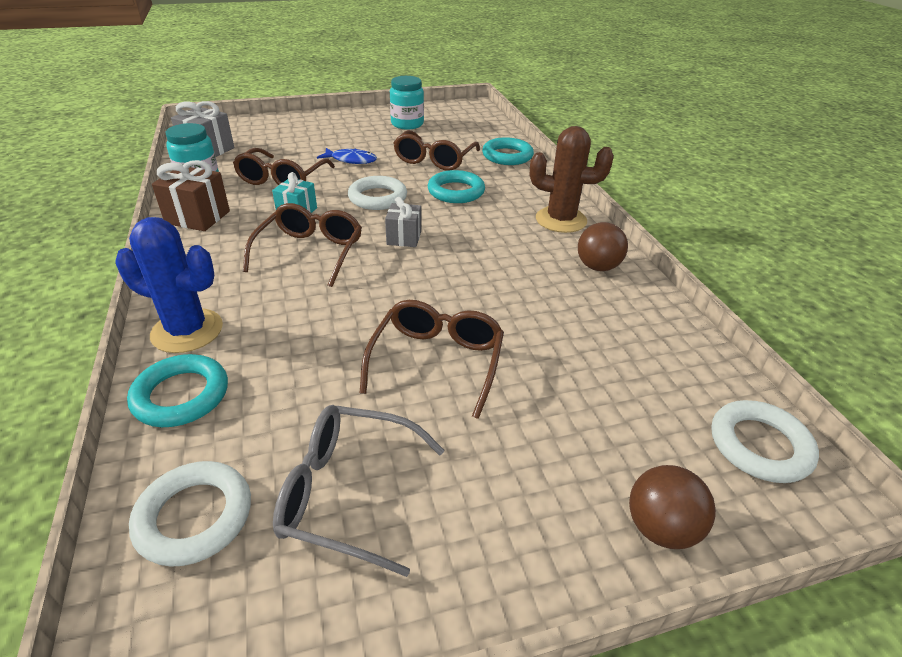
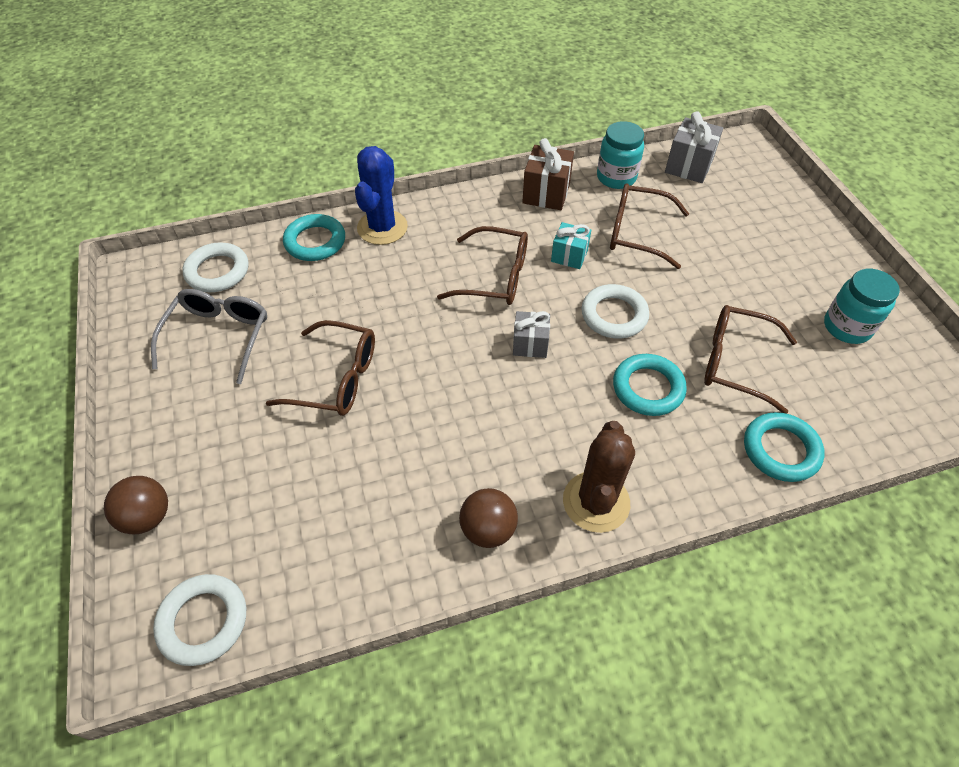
camera: 90 degrees right, 15 degrees up
blue fish [317,148,377,164] -> none

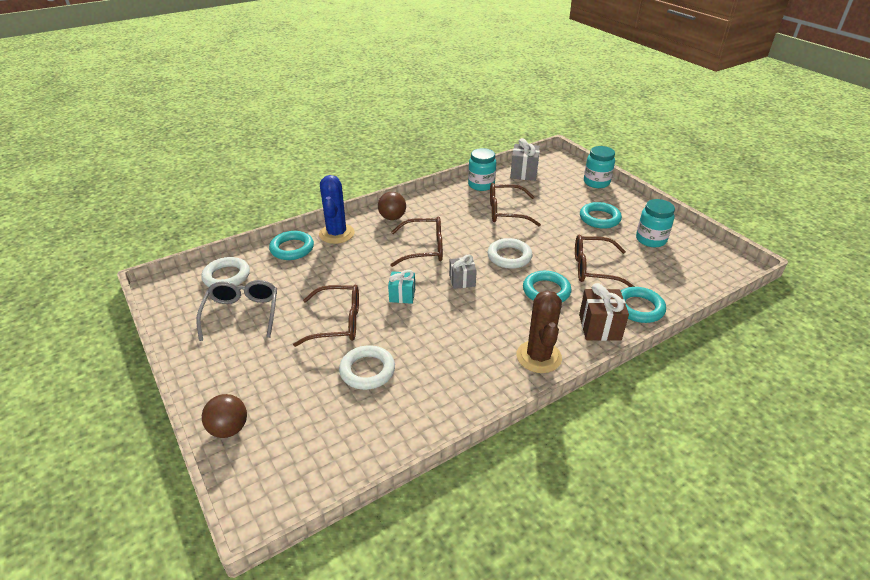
camera: 15 degrees left, 15 degrees down
white ring [153,574,246,666] -> white ring moved to [339,345,395,390]
brown ball [459,488,518,548] -> brown ball moved to [378,192,406,220]
brown gift [522,138,574,210] -> brown gift moved to [579,283,629,341]
turquoise gift [551,222,591,269] -> turquoise gift moved to [388,270,415,304]
none -> turquoise ring [580,202,622,229]
none -> turquoise jar [584,146,615,188]

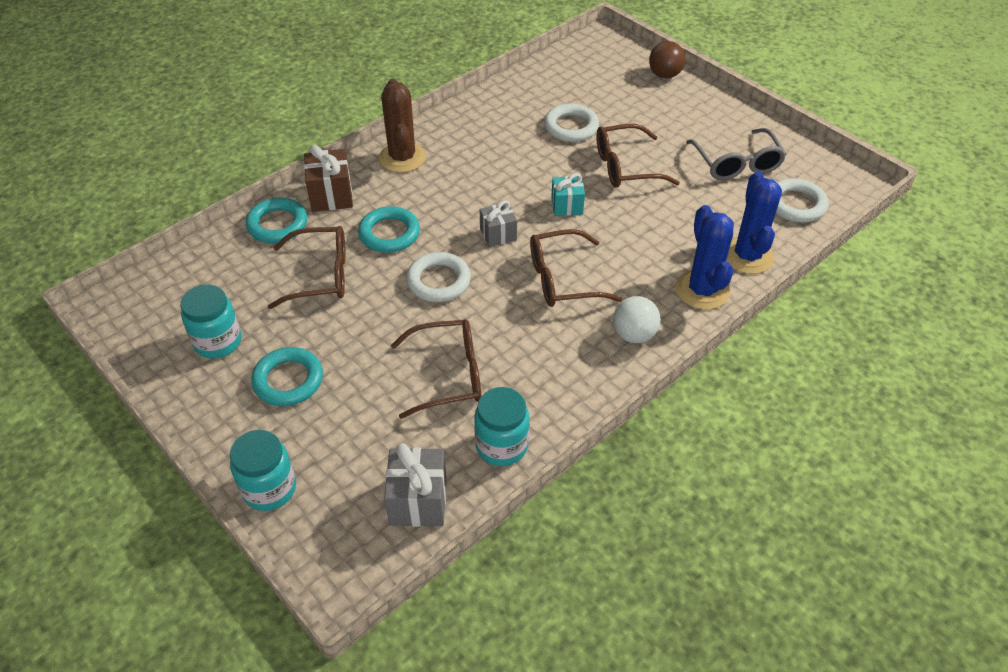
camera: 170 degrees right, 10 degrees up
turquoise ring [269,231,314,260] -> blue cactus [726,172,782,274]
brown ball [378,192,406,220] -> white ball [613,296,661,343]

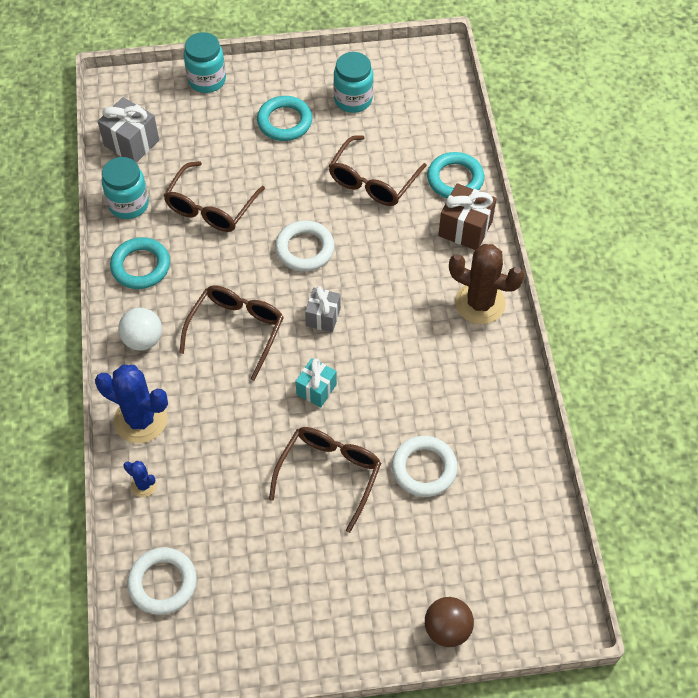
camera: 125 degrees right, 10 degrees up
turquoise ring [358,206,420,253] -> turquoise ring moved to [110,237,170,289]
grey glasses [686,128,786,180] -> none
blue cactus [726,172,782,274] -> blue cactus [124,461,157,497], size x0.48

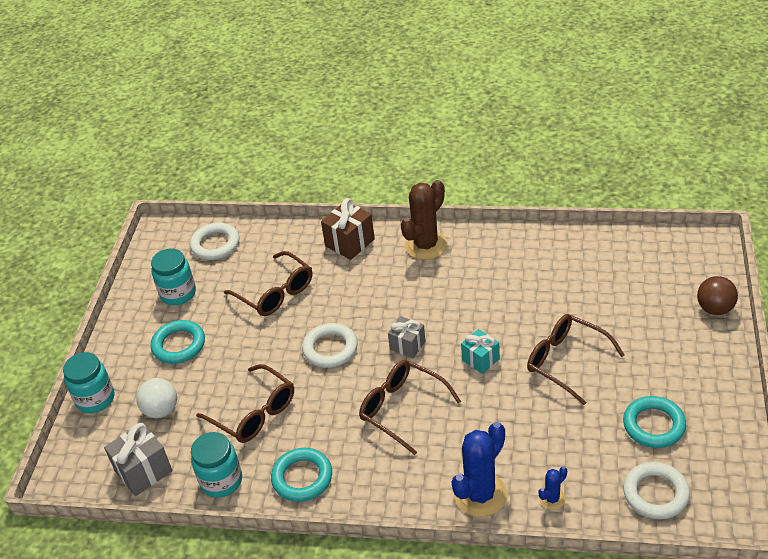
camera: 70 degrees left, 15 degrees down
white ball [118,308,162,350] -> white ball moved to [136,378,177,418]
white ring [392,436,458,497] -> white ring moved to [190,223,239,260]
turquoise ring [427,152,484,199] -> turquoise ring moved to [623,396,686,448]

